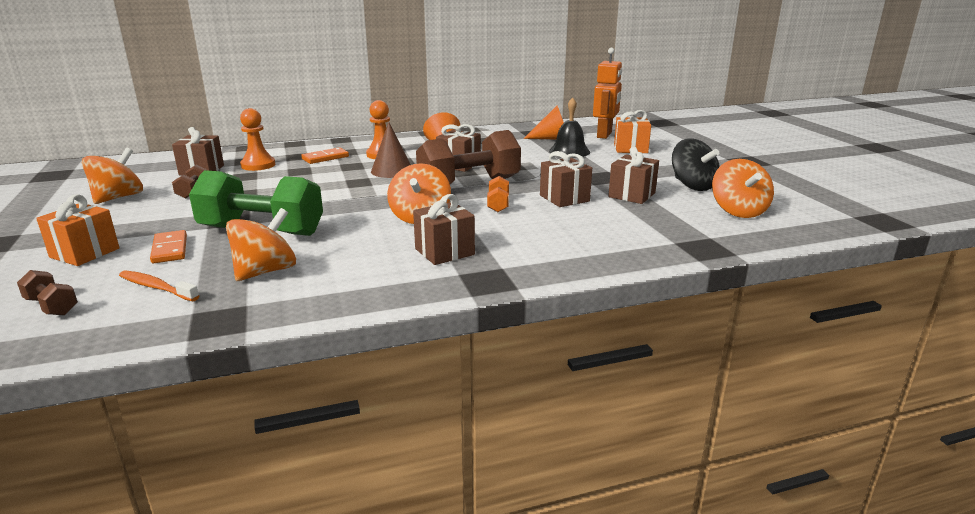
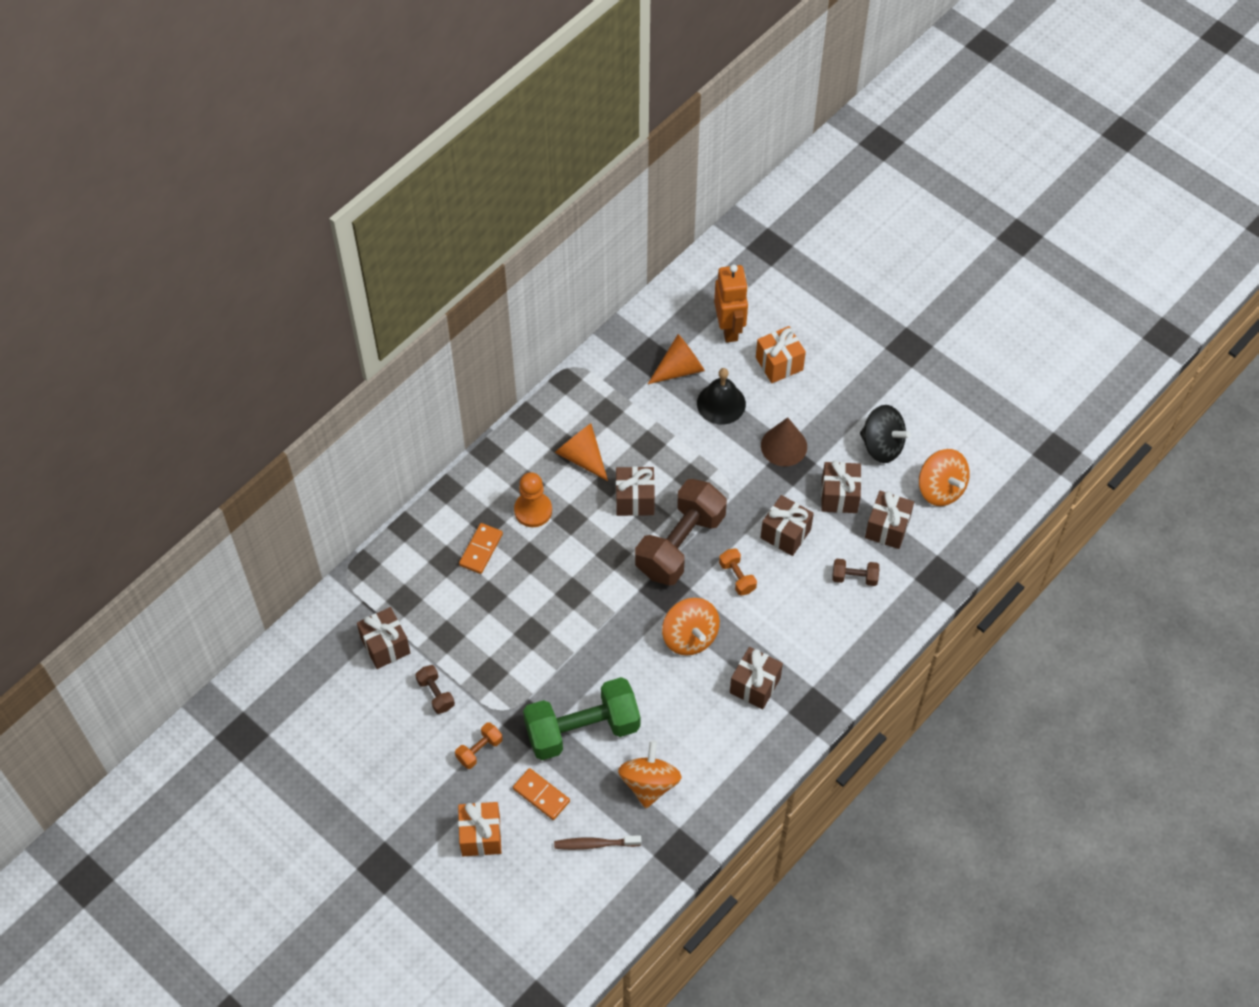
camera: 30 degrees left, 35 degrees up
brown dumbbell [17,270,78,315] -> brown dumbbell moved to [832,559,879,586]
orange spinning top [82,148,143,204] -> none
orange toothbrush [119,271,199,301] -> brown toothbrush [554,835,641,850]
orange pawn [240,108,275,171] -> none
brown cone [371,122,411,178] -> brown cone moved to [761,418,807,466]
none -> orange dumbbell [455,722,503,769]
none -> brown gift [865,491,914,549]

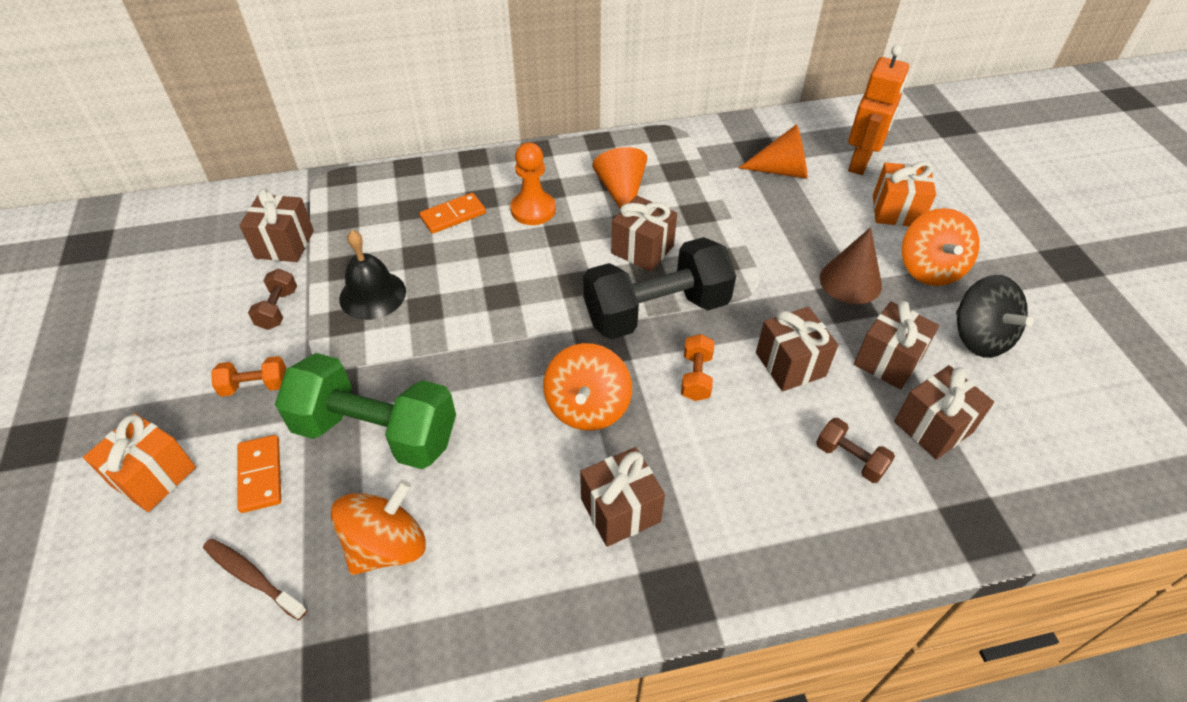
camera: 35 degrees right, 10 degrees down
brown dumbbell [635,479,727,585] -> black dumbbell [583,237,736,339]
black bell [697,368,746,425] -> black bell moved to [339,230,406,320]
orange spinning top [919,449,970,506] -> orange spinning top moved to [902,208,979,286]

